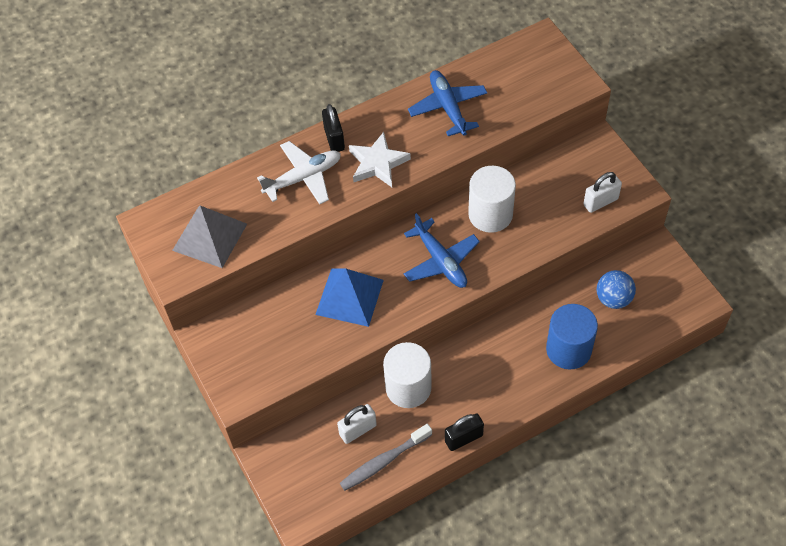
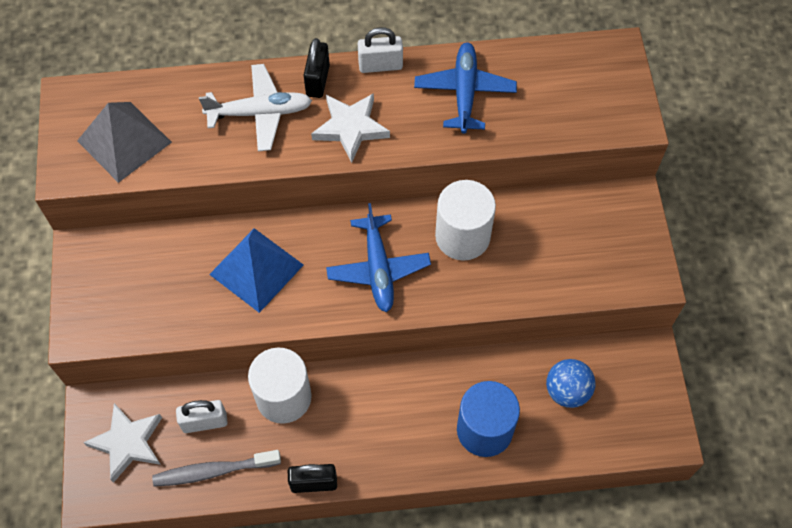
camera: 20 degrees right, 5 degrees up
white padlock [583,172,622,213] -> white padlock moved to [358,27,403,73]
none -> white star [83,403,162,483]

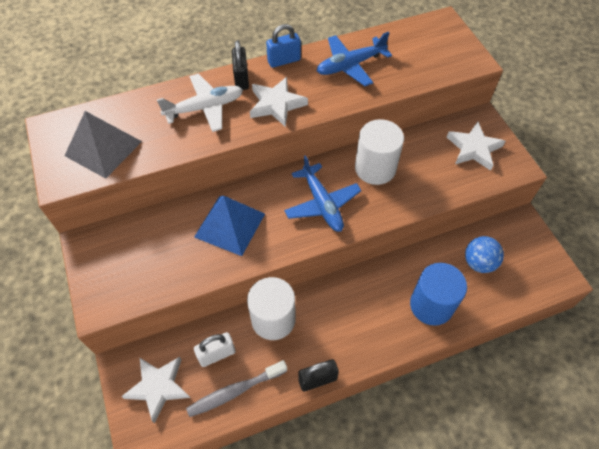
camera: 15 degrees left, 5 degrees down
white padlock [358,27,403,73] -> blue padlock [266,24,301,68]
blue plane [414,42,517,133] -> blue plane turned 105 degrees counterclockwise [317,32,392,86]
none -> white star [447,122,505,171]

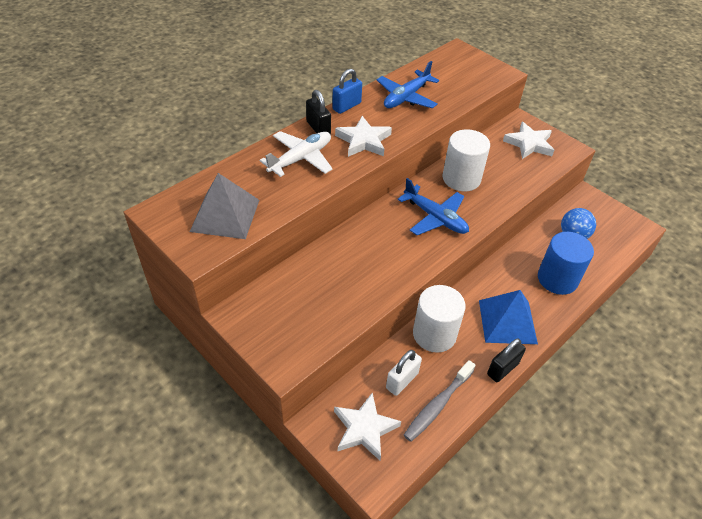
camera: 25 degrees left, 10 degrees down
blue pyramid [194,196,265,256] -> blue pyramid moved to [479,290,538,344]

